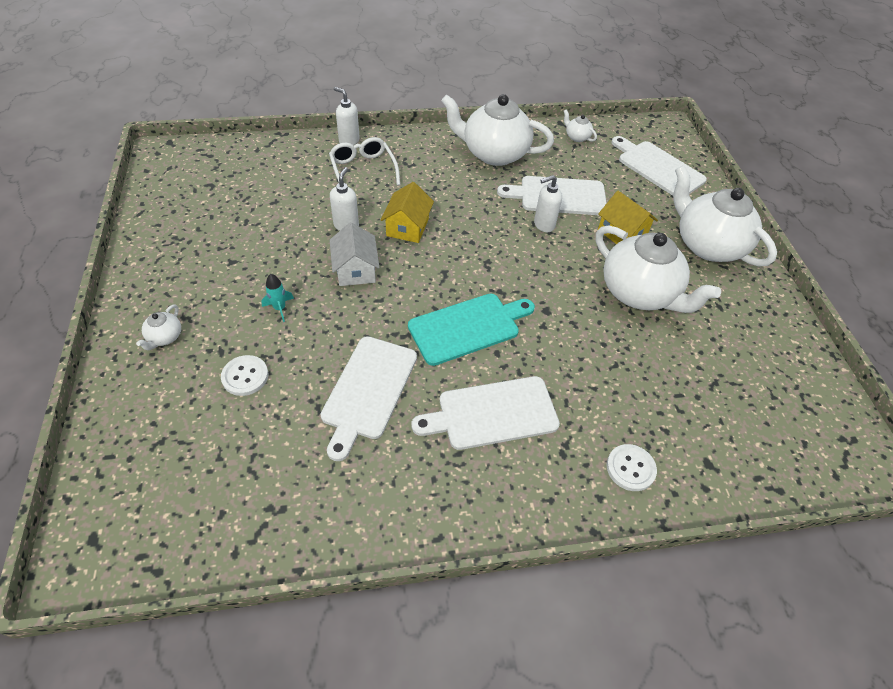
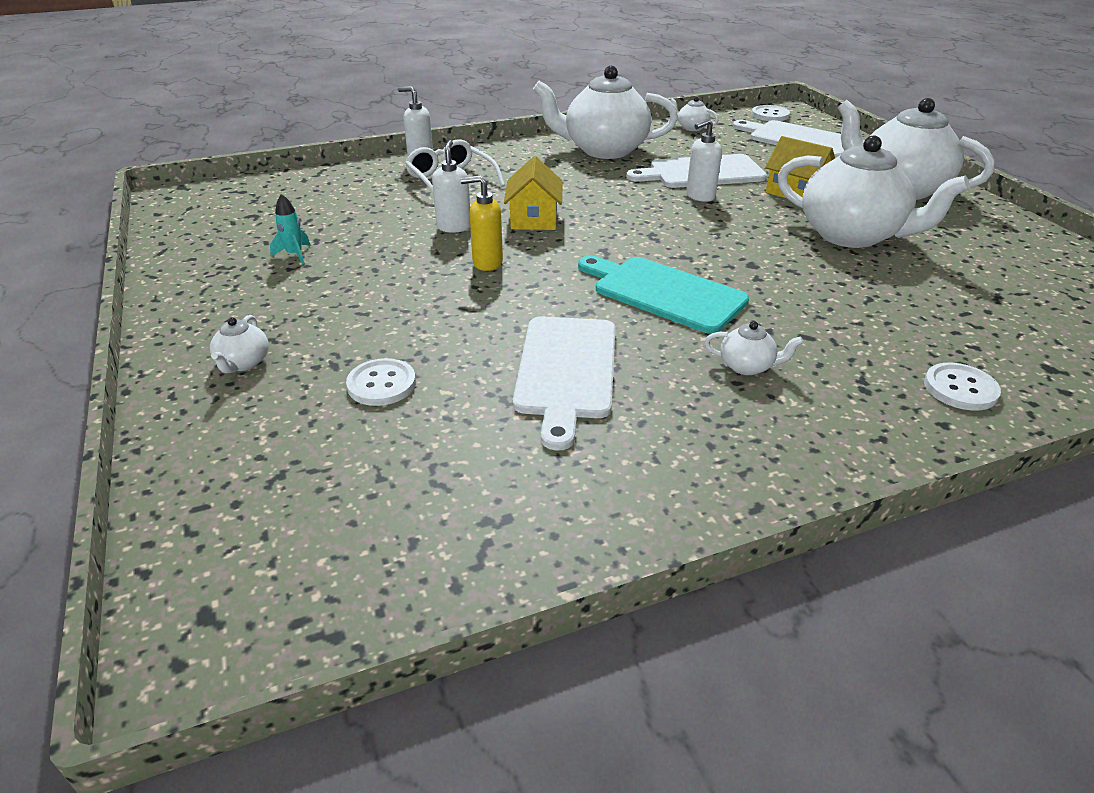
camera: 10 degrees left, 15 degrees down
turquoise rocket [261,274,294,322] -> turquoise rocket moved to [270,194,311,265]
white house [330,222,380,286] -> yellow soap dispenser [461,175,503,271]
turquoise cutting board [408,294,535,366] -> turquoise cutting board turned 105 degrees counterclockwise [578,256,749,334]
white cutting board [412,376,560,450] -> white teapot [704,321,803,375]
none -> white button [751,105,790,121]

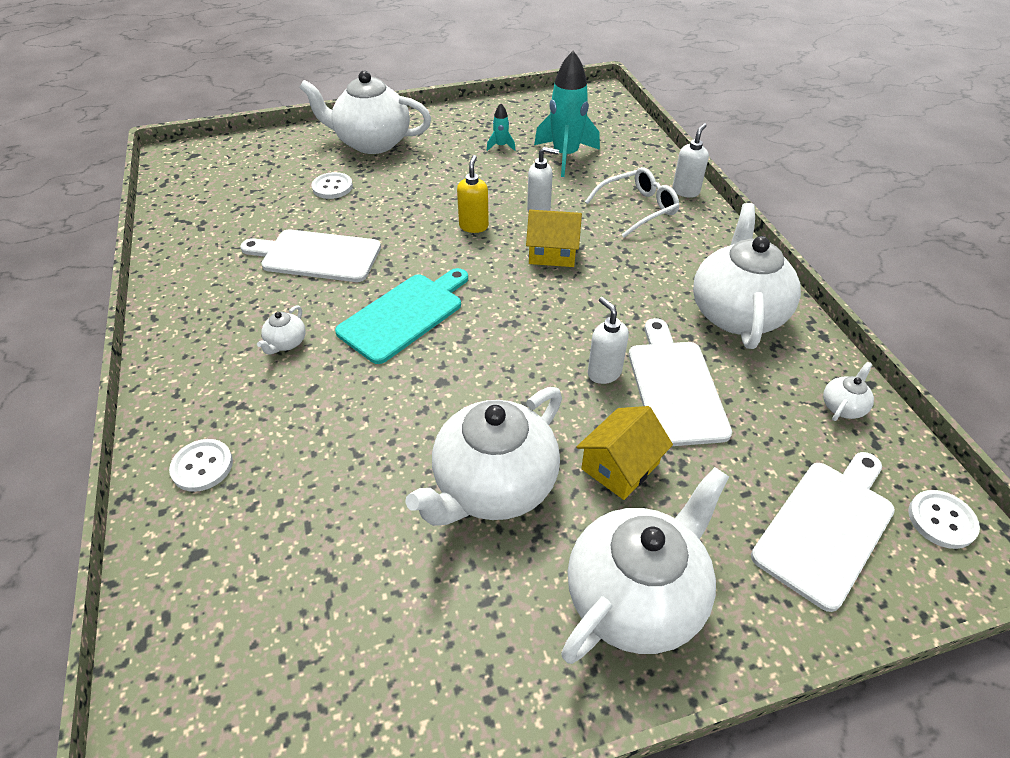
camera: 95 degrees right, 10 degrees up
white teapot [210,315,269,373] -> white teapot [299,71,431,154], size x2.45
none -> turquoise rocket [534,51,600,177]

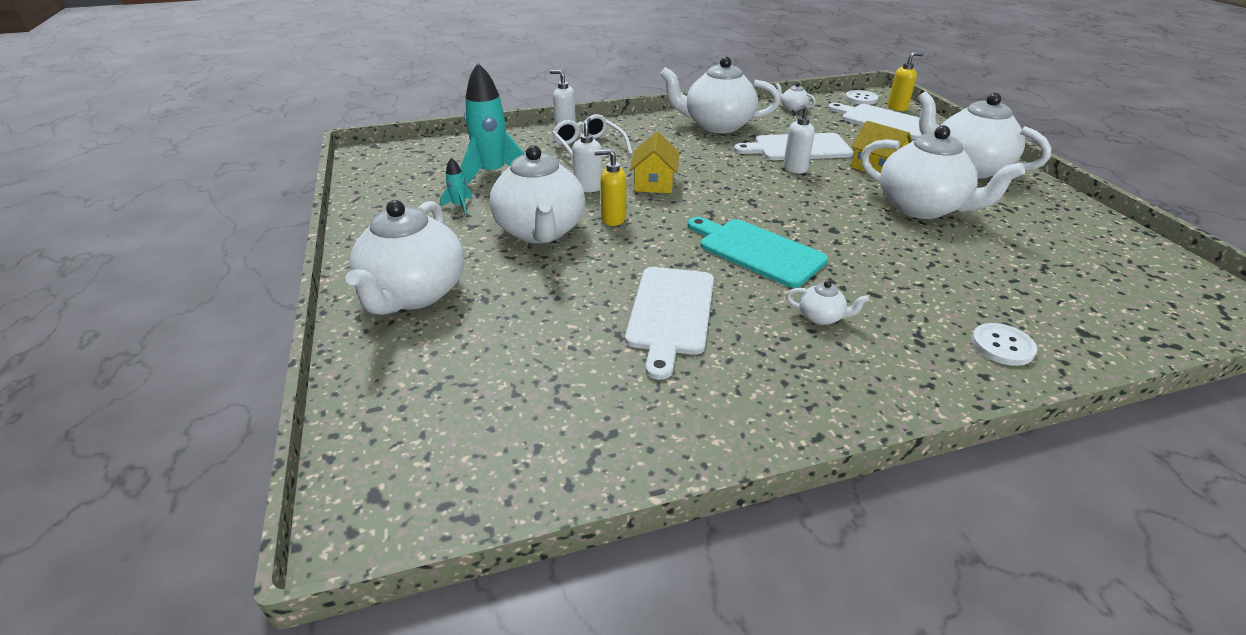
camera: 90 degrees left, 10 degrees down
white button [312,172,353,199] -> none
none -> white teapot [490,145,585,243]
none -> yellow soap dispenser [888,52,924,111]

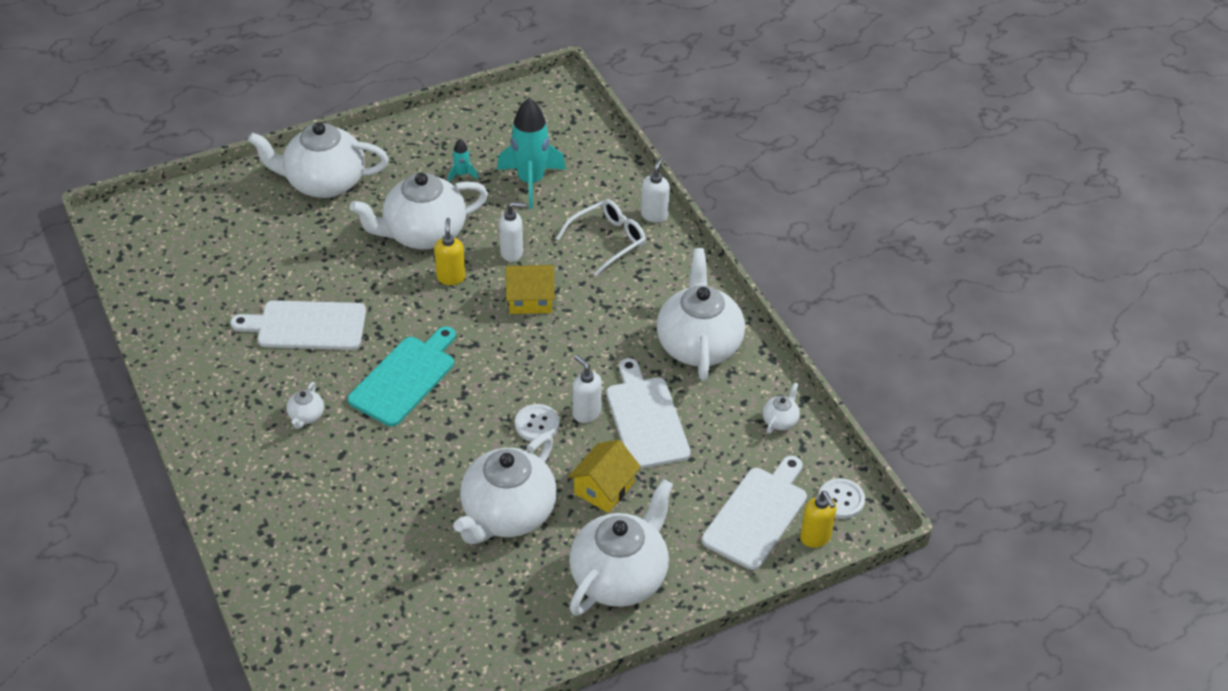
camera: 80 degrees right, 10 degrees up
white button [971,323,1037,366] -> white button moved to [515,404,560,441]

